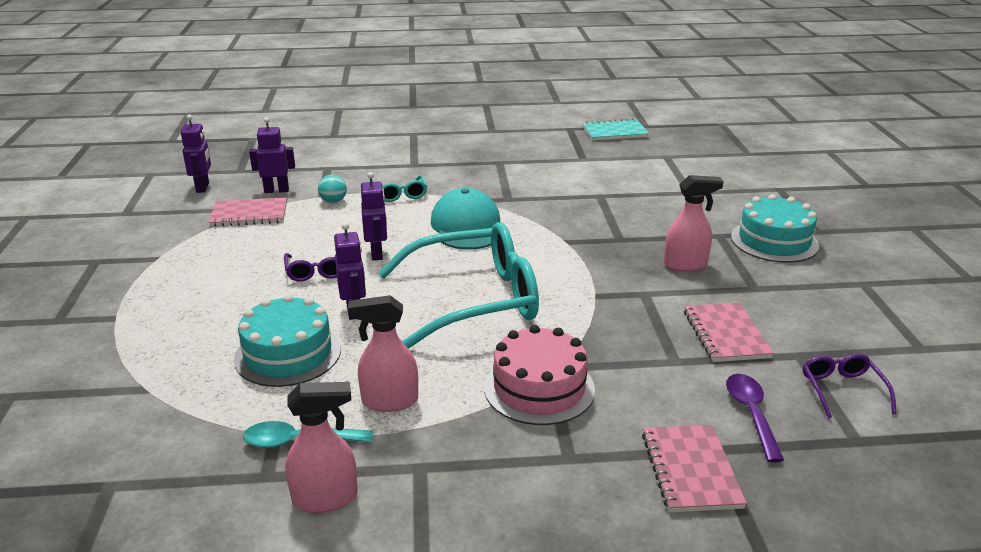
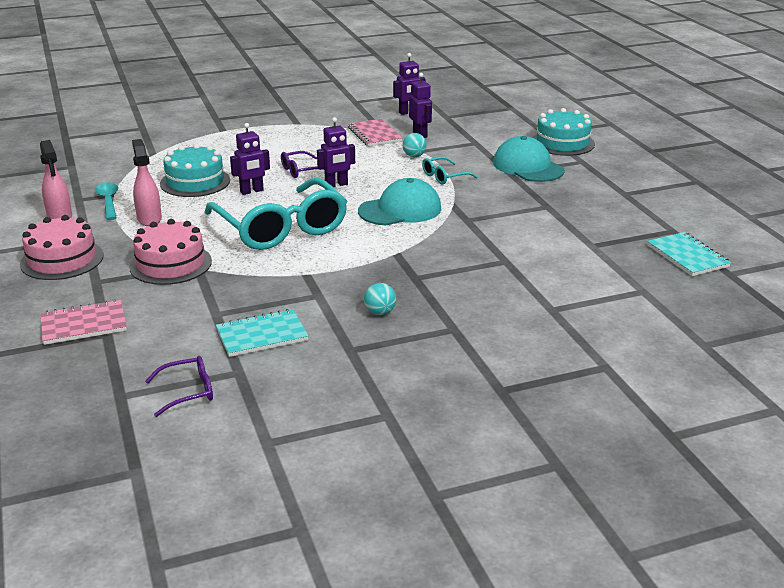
camera: 75 degrees right, 0 degrees up
pink spray bottle [664,175,724,272] -> turquoise ball [364,283,396,315]
pink notebook [684,302,774,362] -> turquoise notebook [216,309,309,357]
purple spoon [726,374,784,463] -> none
turquoise cake [731,194,819,263] -> turquoise cake moved to [532,108,595,156]
none -> pink cake [20,215,104,280]
none -> turquoise cap [493,136,565,182]

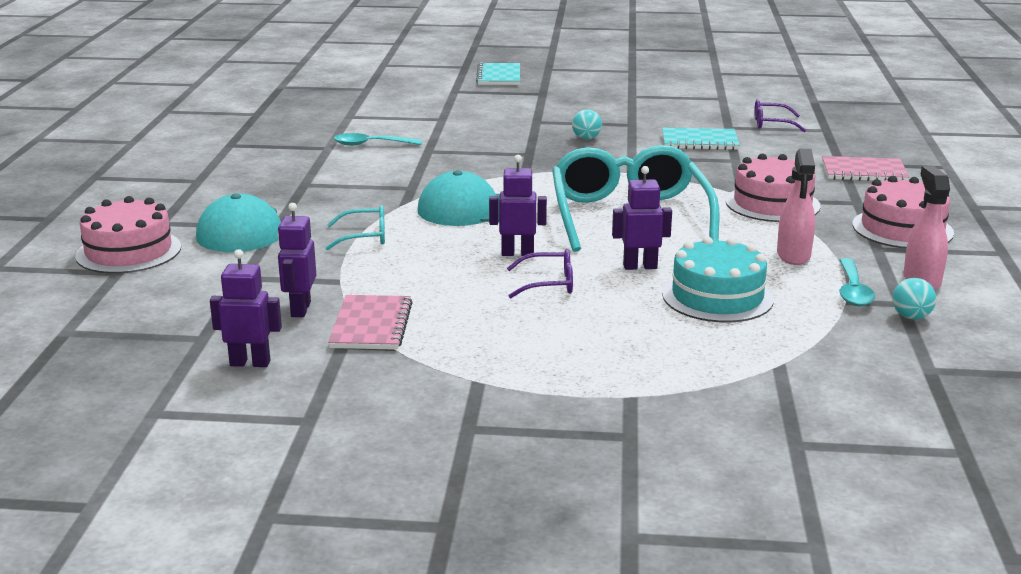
camera: 155 degrees left, 5 degrees down
turquoise ball [403,133,427,157] -> turquoise ball moved to [892,278,936,320]
turquoise cake [532,108,595,156] -> pink cake [75,196,181,274]
turquoise notebook [647,232,731,276] -> turquoise notebook moved to [476,63,520,85]
none -> turquoise spoon [334,133,422,146]

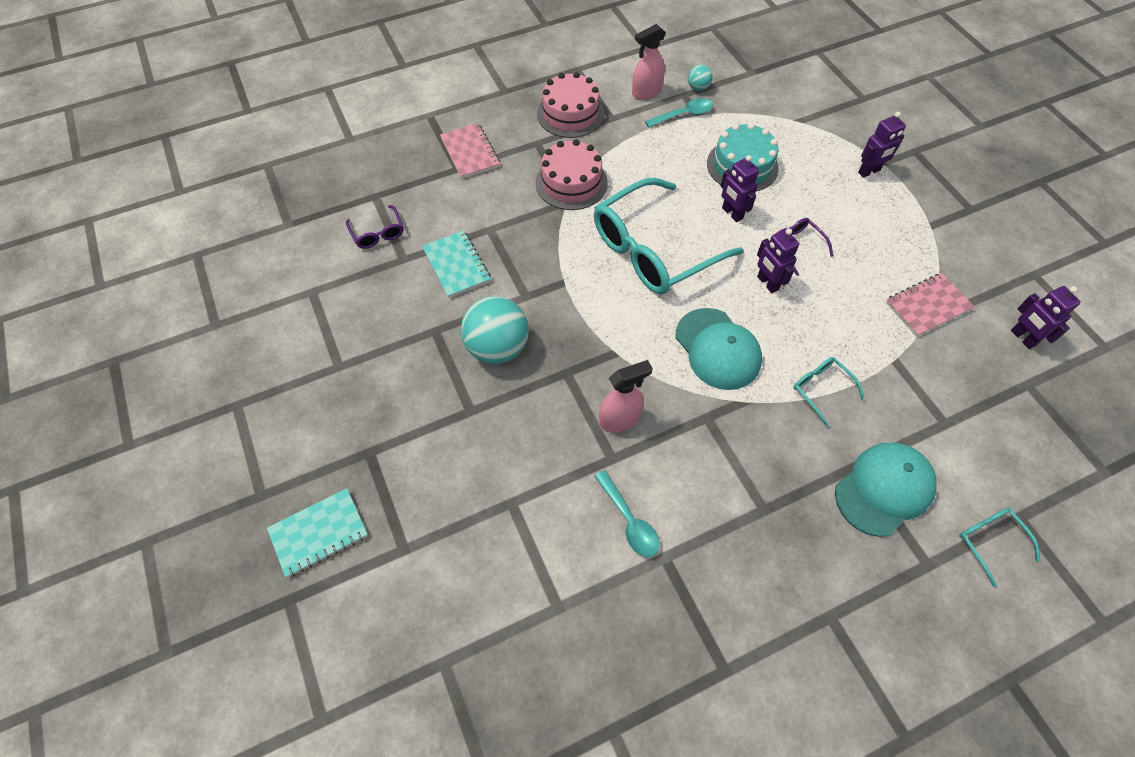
camera: 120 degrees left, 35 degrees up
pink cake [75,196,181,274] -> turquoise glasses [959,508,1040,587]
purple robot [277,203,316,317] -> purple robot moved to [858,112,906,178]
turquoise ball [572,109,602,140] -> turquoise ball [461,296,529,364], size x2.14
pink spray bottle [777,149,815,265] -> pink spray bottle moved to [599,360,653,432]

